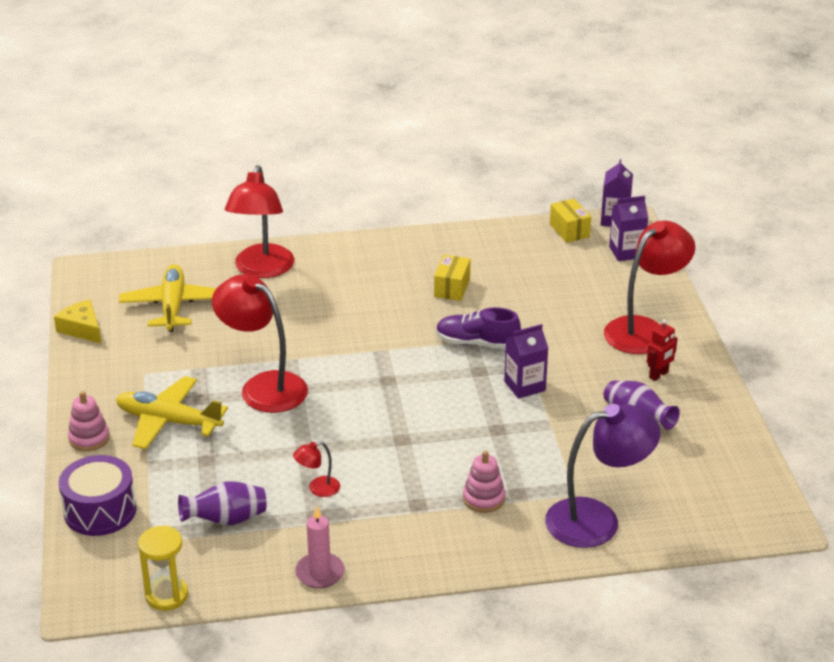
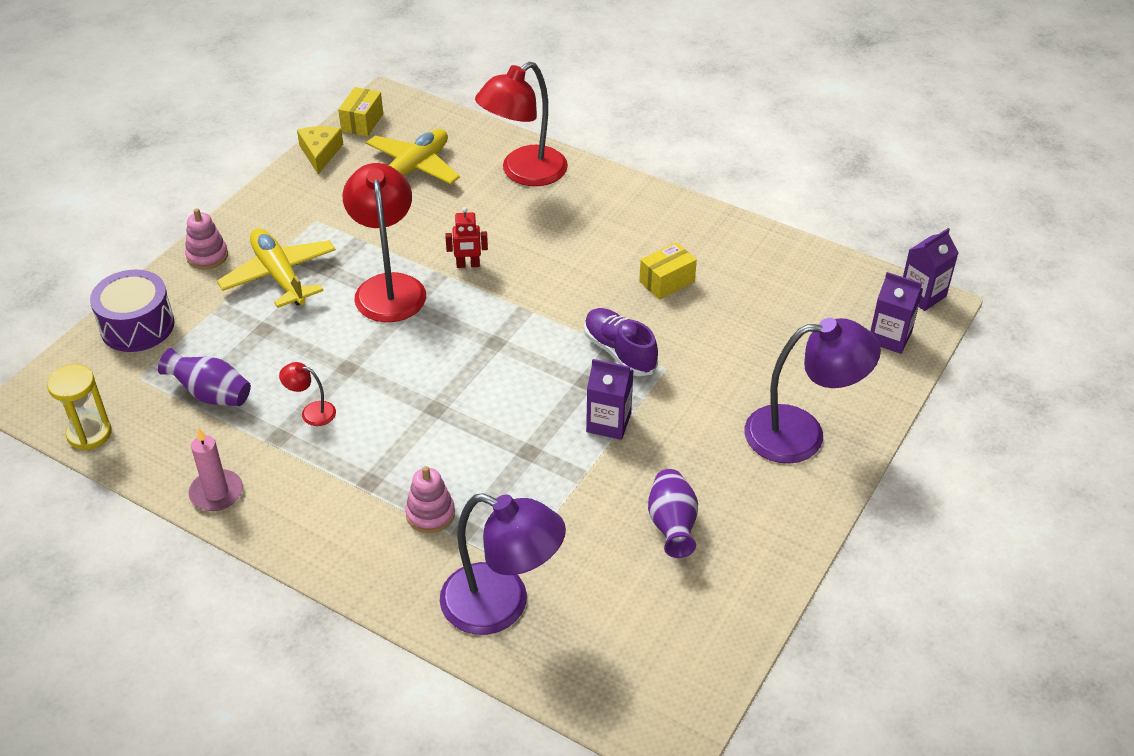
camera: 40 degrees right, 10 degrees up
yellow box [550,199,591,243] -> yellow box moved to [338,87,383,137]
red lamp [604,221,695,354] -> purple lamp [744,318,881,464]
red robot [647,319,678,381] -> red robot moved to [445,207,488,268]

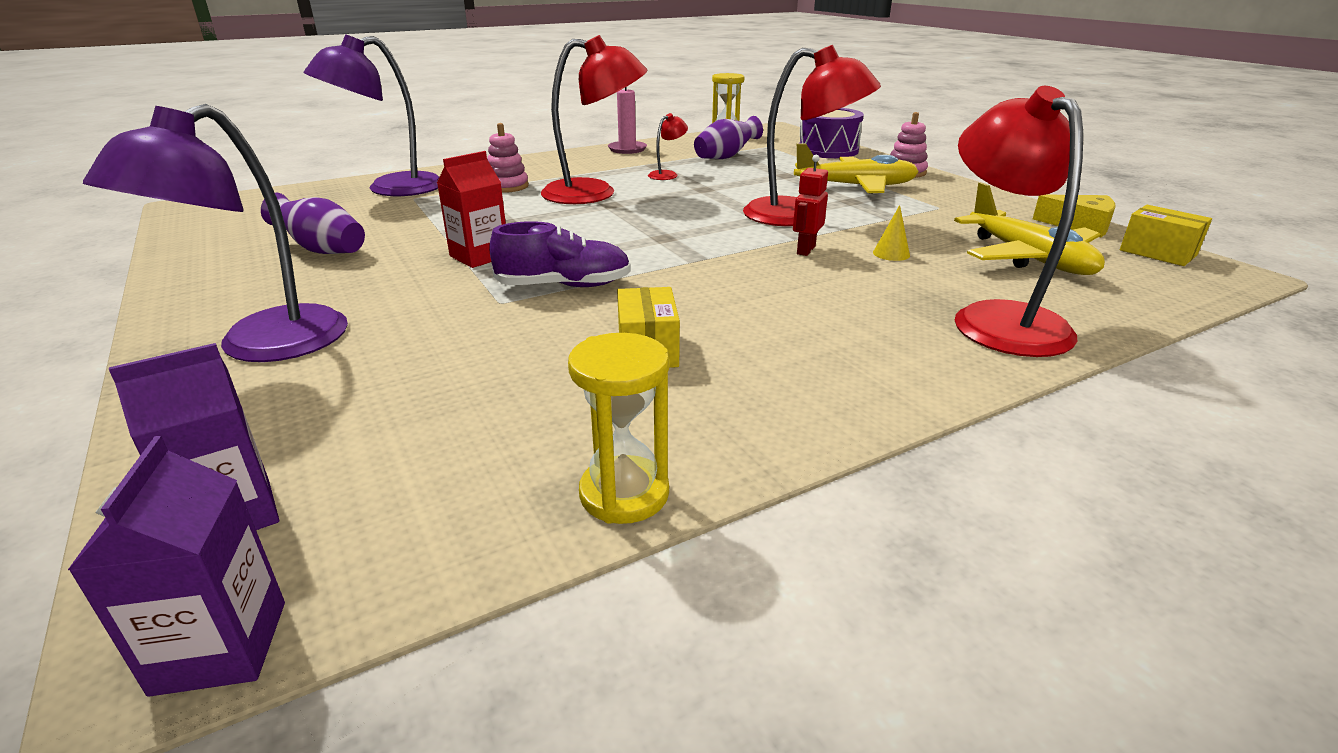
camera: 120 degrees right, 15 degrees down
purple carton [586,359,634,440] -> red carton [437,151,506,268]
none -> red lamp [541,35,648,204]
none -> yellow hourglass [568,333,669,524]
none -> yellow cone [873,205,910,261]

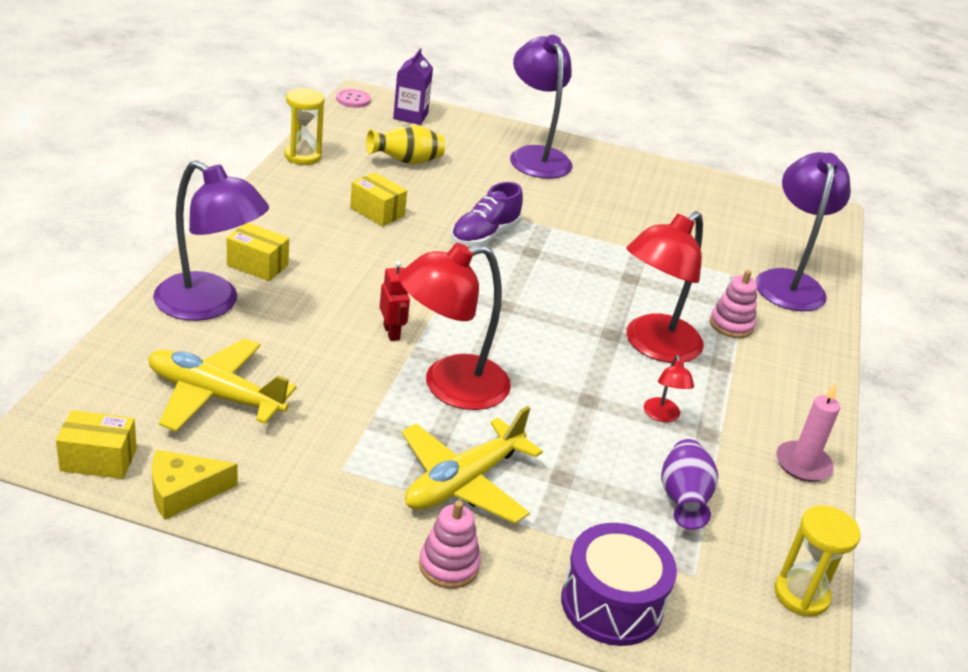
camera: 130 degrees right, 5 degrees up
purple carton [68,436,285,697] -> pink button [336,89,371,108]
purple vase [261,193,365,254] -> none
red carton [437,151,506,268] -> none
yellow cone [873,205,910,261] -> none
red lamp [955,86,1083,357] -> purple lamp [153,160,269,321]
none -> yellow box [227,223,289,281]
none -> yellow vase [366,125,445,164]

